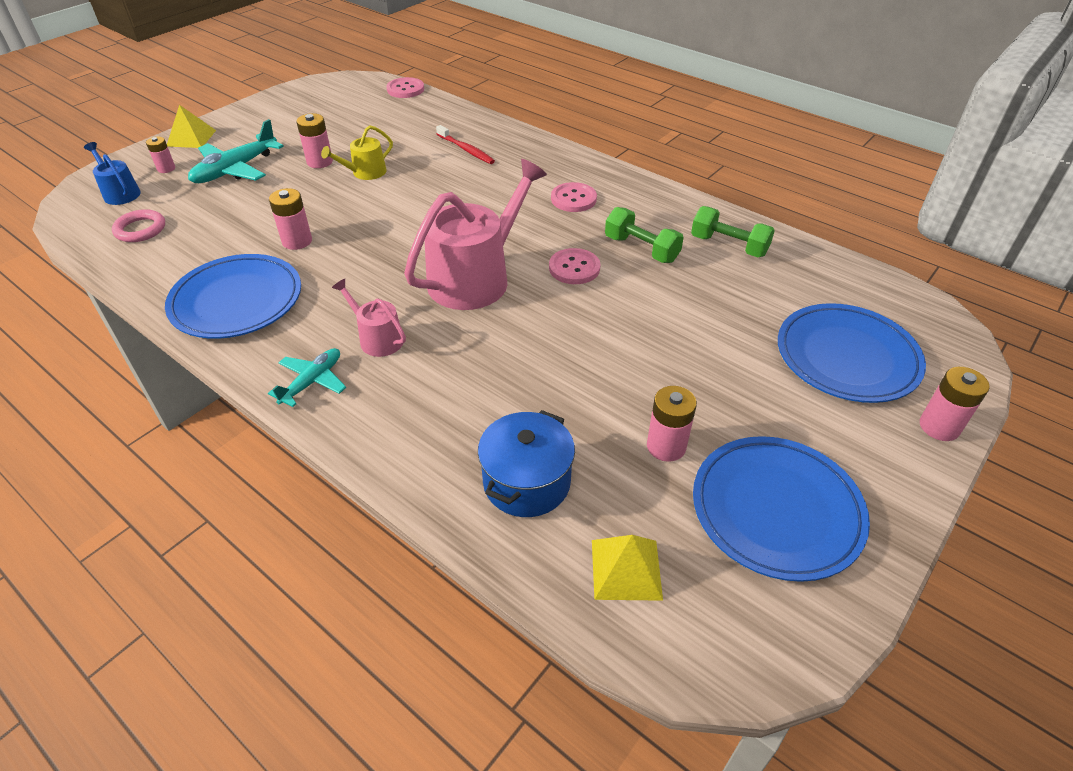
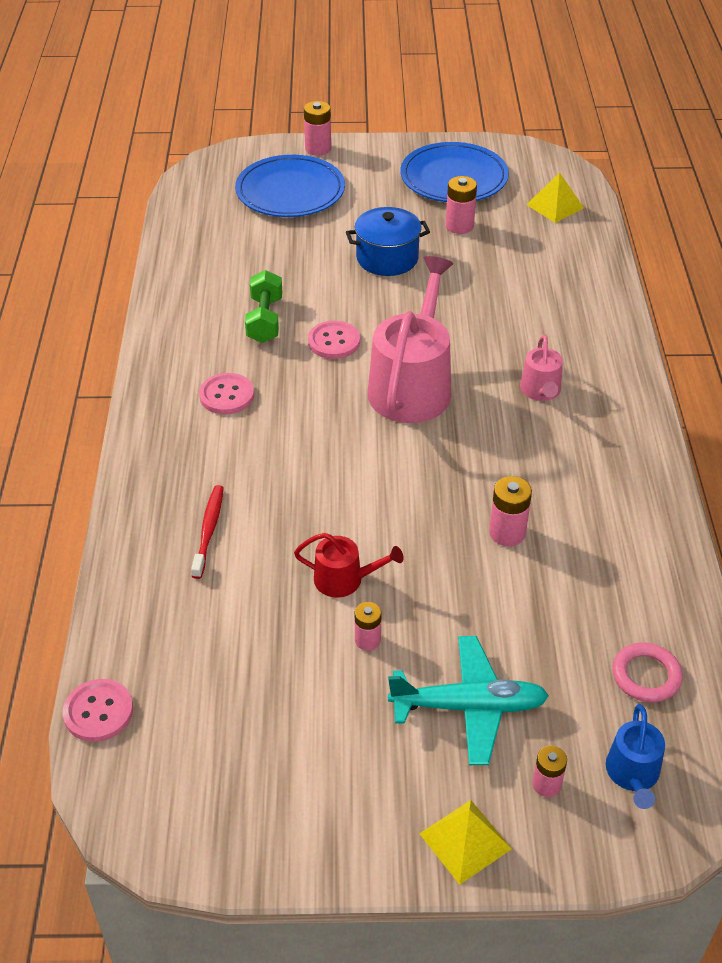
camera: 130 degrees left, 0 degrees up
blue plate [165,254,301,339] -> none
turquoise plane [268,348,346,407] -> none
pink battery [296,113,333,168] -> pink battery [355,602,382,651], size x0.67
yellow watering can [321,125,393,180] -> red watering can [294,533,404,598]
pink watering can [404,159,547,310] -> pink watering can turned 105 degrees clockwise [368,256,453,423]
blue pot [478,410,575,517] -> blue pot moved to [346,207,430,276]
green dumbbell [691,206,775,257] -> none

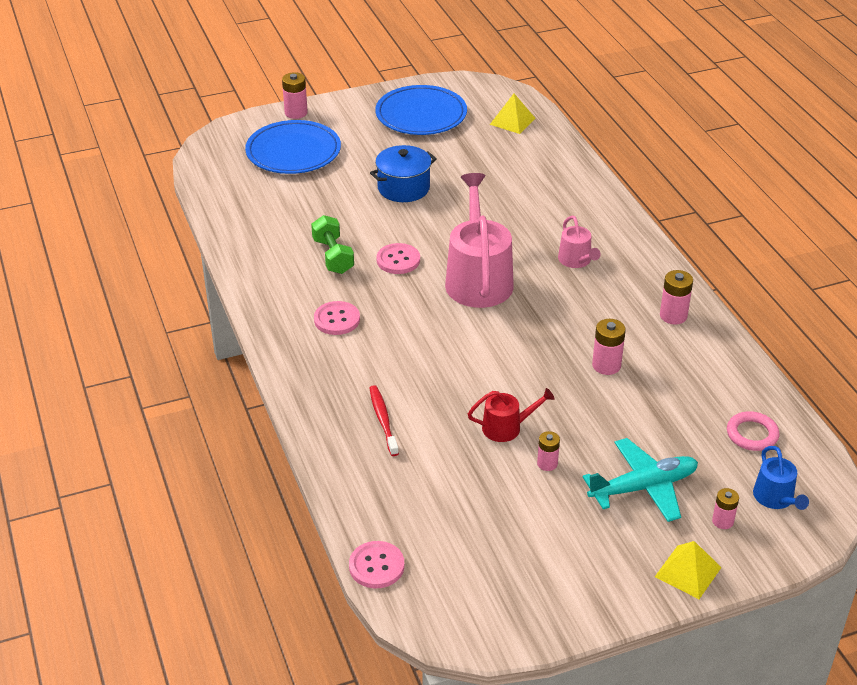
camera: 20 degrees left, 5 degrees down
pink battery [446,176,477,234] -> pink battery moved to [660,270,693,325]

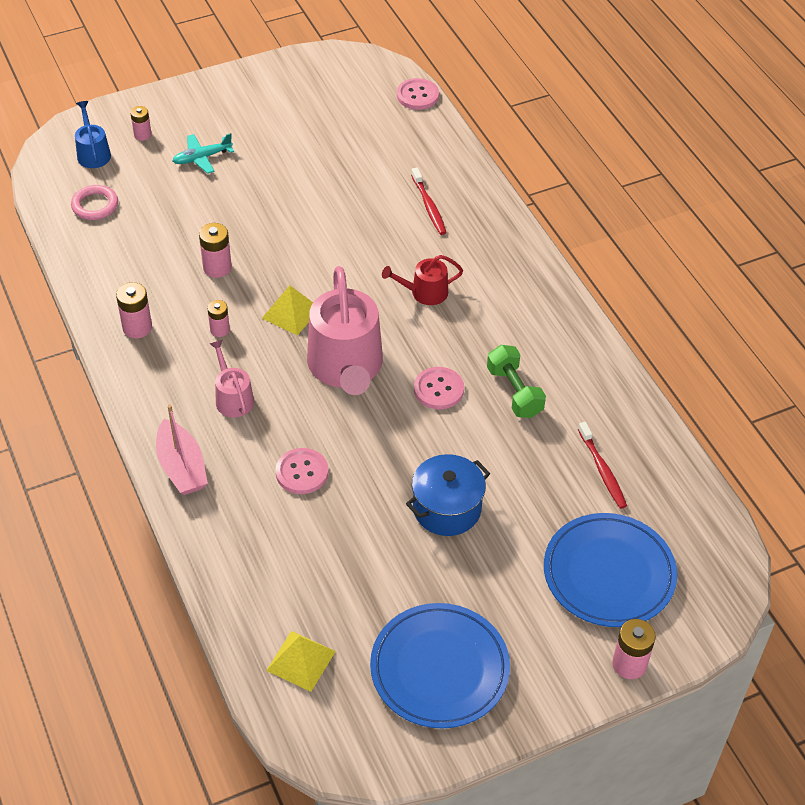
camera: 175 degrees right, 10 degrees up
pink button [314,301,360,335] -> pink button moved to [275,448,328,494]
red watering can [468,388,555,442] -> red watering can moved to [382,255,463,305]
pink battery [537,431,560,471] -> pink battery moved to [207,300,230,337]
turquoise plane [583,438,698,522] -> turquoise plane [172,133,234,174], size x0.62
yellow pyramid [655,541,722,599] -> yellow pyramid moved to [262,285,313,335]
none -> pink boat [156,405,208,495]
none -> red toothbrush [578,422,627,509]

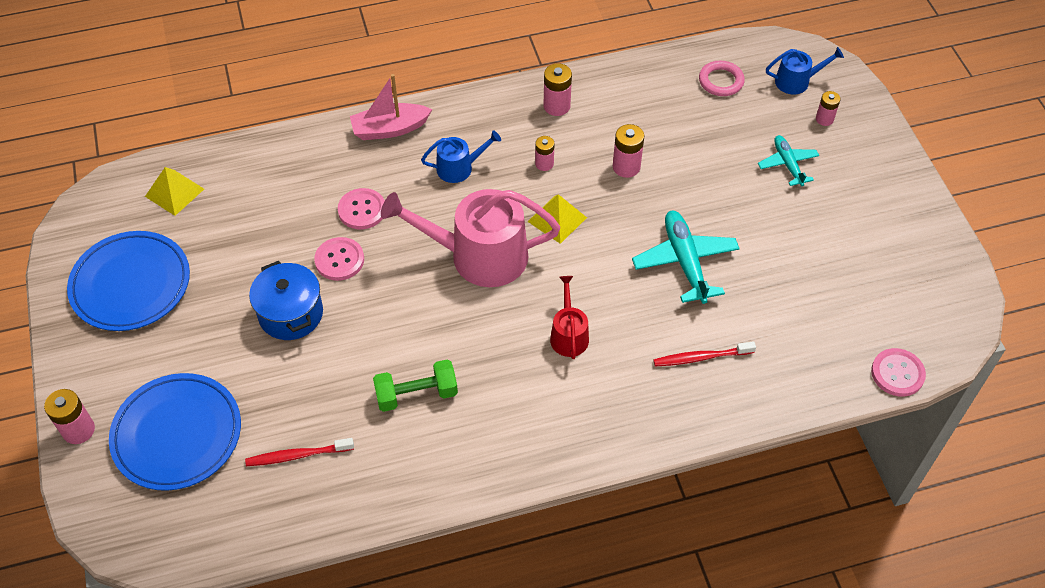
camera: 100 degrees right, 5 degrees up
pink watering can [210,340,254,417] -> blue watering can [421,130,501,183]
pink button [414,367,464,409] -> pink button moved to [314,237,364,281]
none -> turquoise plane [632,211,740,304]

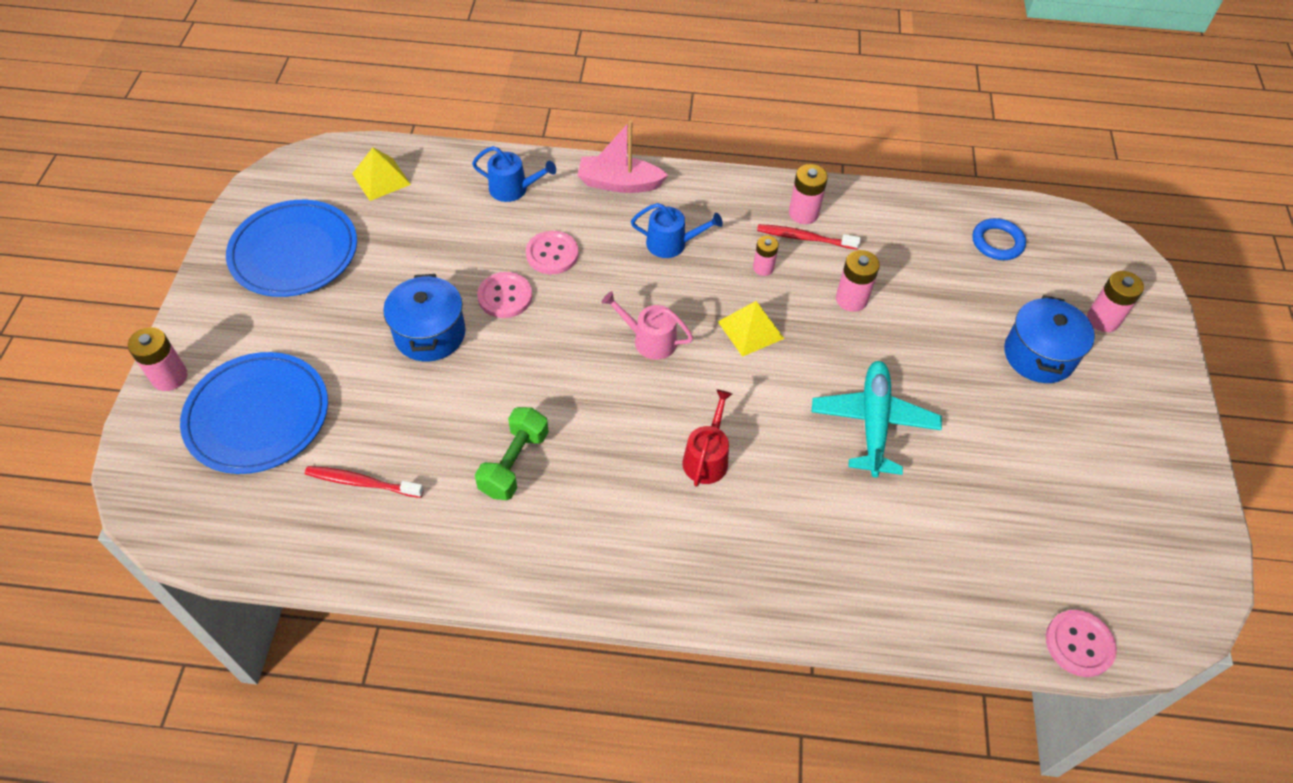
camera: 20 degrees right, 0 degrees up
green dumbbell [373,360,458,412] -> green dumbbell turned 75 degrees counterclockwise [475,407,549,500]
pink watering can [381,189,560,287] -> pink watering can [601,291,693,360], size x0.49
red toothbrush [653,341,756,366] -> red toothbrush moved to [757,224,861,250]
pink ring [699,61,745,96] -> blue ring [972,218,1026,260]
turquoise plane [758,135,820,186] -> blue pot [1004,295,1095,383]
blue watering can [766,47,844,95] -> blue watering can moved to [472,146,556,202]
pink battery [816,91,840,126] -> pink battery [1087,271,1144,332], size x1.50

